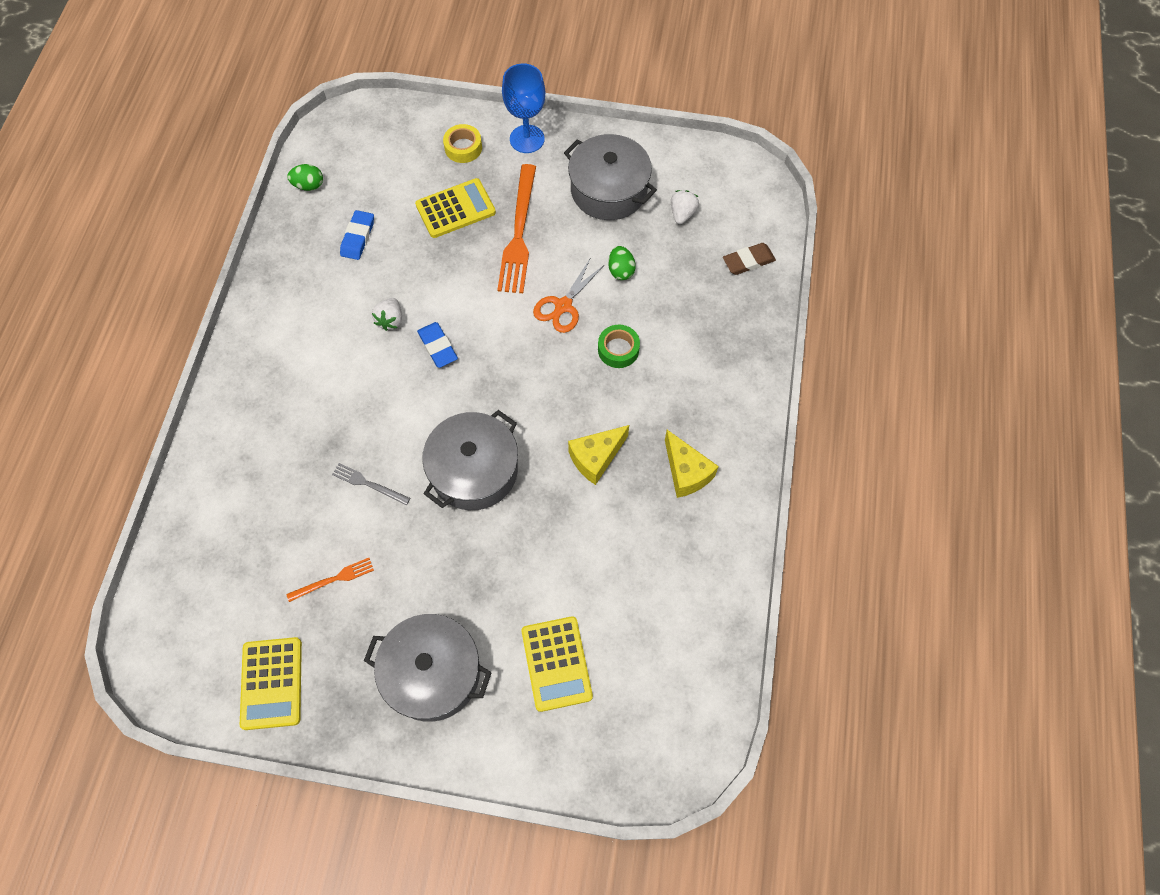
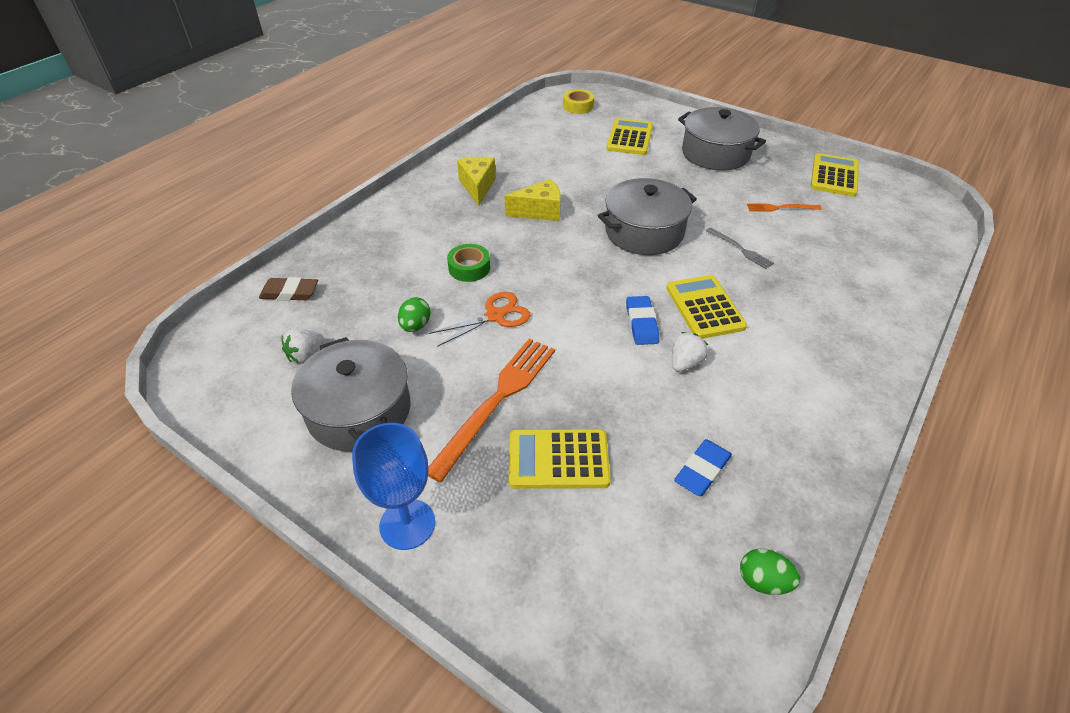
camera: 155 degrees left, 20 degrees down
yellow tape [443,124,482,163] -> yellow tape moved to [563,89,594,114]
none -> yellow calculator [666,275,747,339]

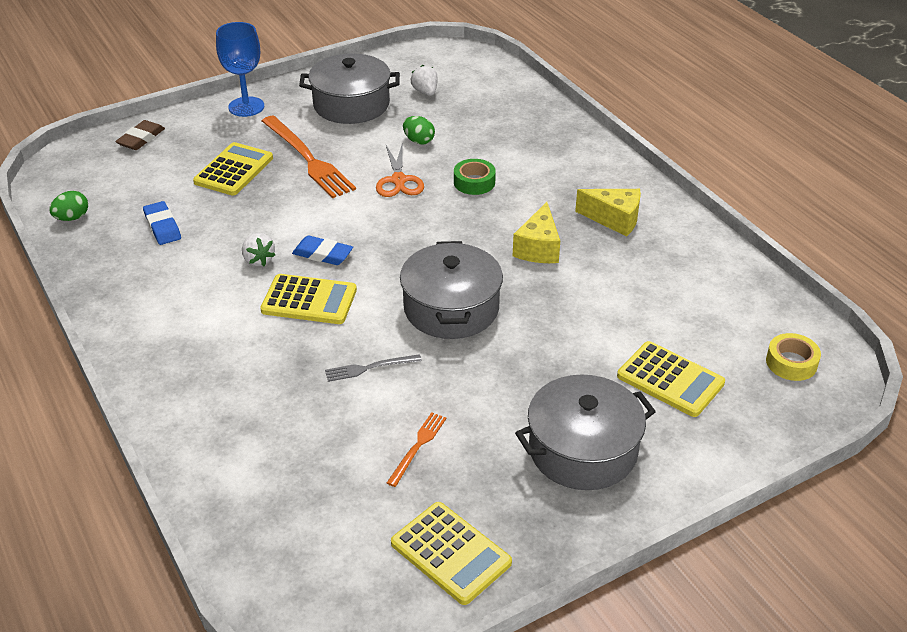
camera: 115 degrees right, 5 degrees down
brown eraser [259,277,318,301] -> brown eraser moved to [115,120,165,150]

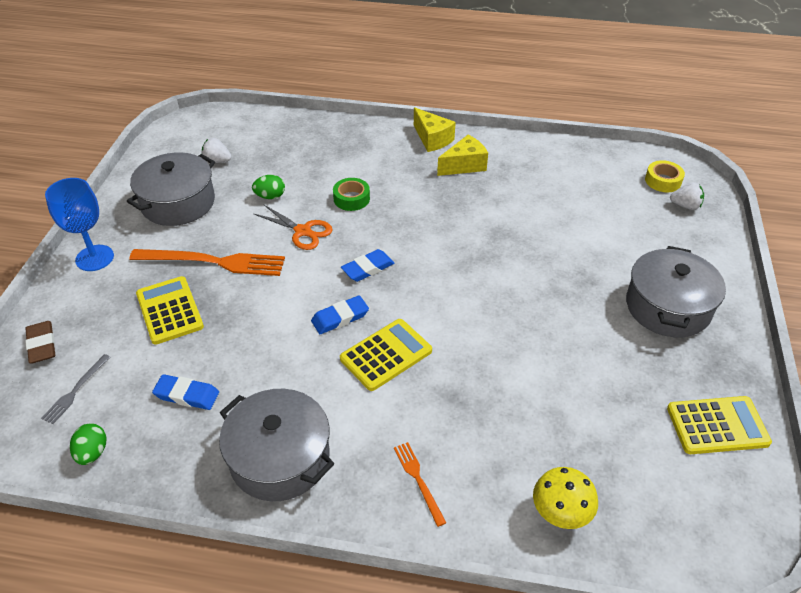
camera: 50 degrees left, 5 degrees up
white strawberry [242,233,275,266] -> white strawberry moved to [670,182,704,210]
grey fork [325,354,422,382] -> grey fork moved to [41,354,111,424]
orange fork [387,412,446,487] -> orange fork moved to [394,442,446,527]
grey pot [400,241,503,339] -> grey pot moved to [219,389,334,501]
yellow cheese [513,202,560,263] -> yellow cheese moved to [414,107,456,152]
yellow calculator [617,341,725,417] -> none
none -> blue eraser [341,249,395,282]
none -> yellow mushroom [533,467,598,529]

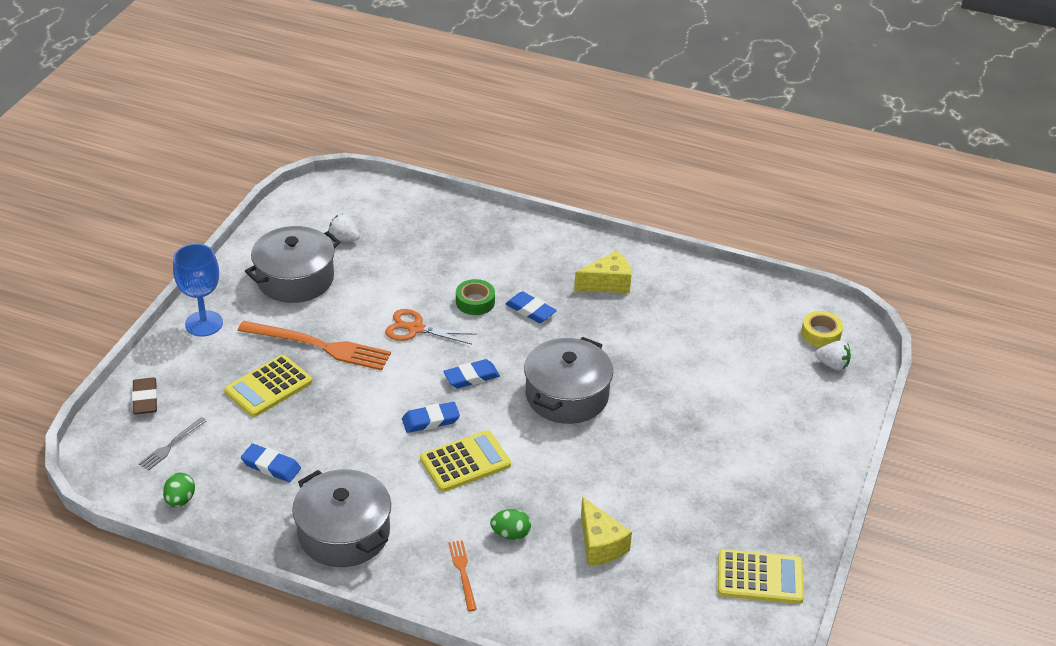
camera: 10 degrees right, 5 degrees down
yellow calculator [136,276,204,345] -> yellow calculator turned 120 degrees counterclockwise [224,355,312,417]
green egg [252,175,285,199] -> green egg moved to [490,509,531,540]
orange scissors [254,204,333,250] -> orange scissors turned 150 degrees clockwise [385,309,477,345]
yellow cheese [414,107,456,152] -> yellow cheese moved to [581,497,632,566]
yellow mushroom [533,467,598,529] -> none
grey pot [626,246,726,337] -> grey pot moved to [524,337,613,424]
none -> blue eraser [506,291,557,323]

